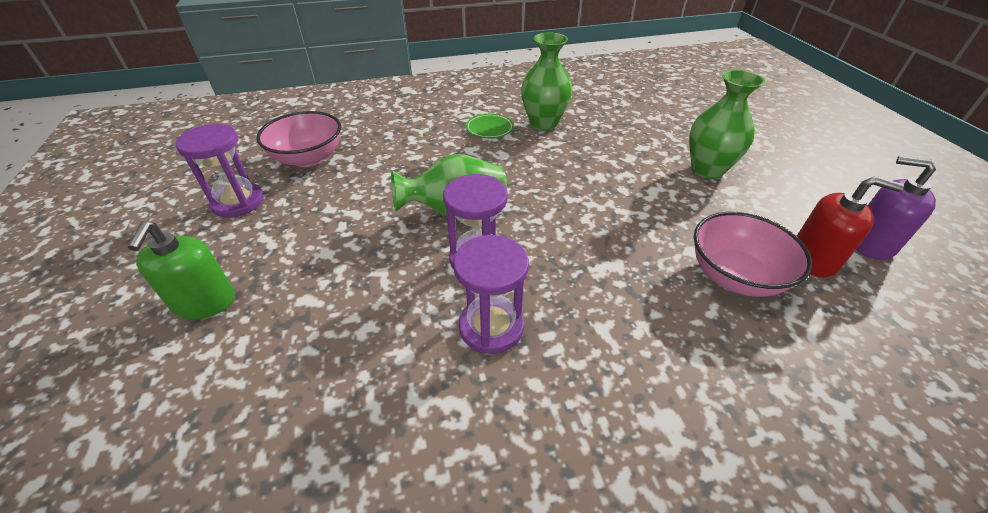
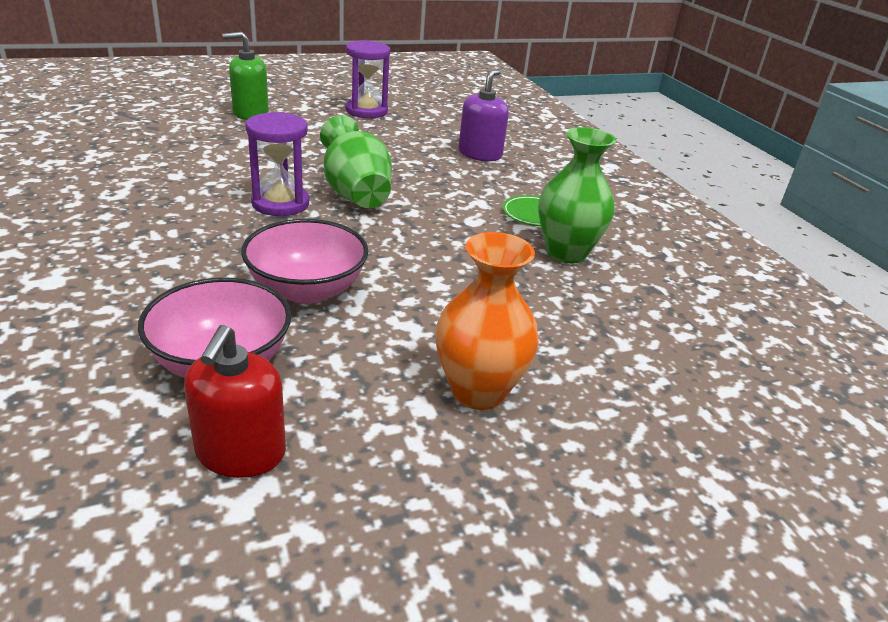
camera: 80 degrees right, 10 degrees down
pink bowl [256,111,341,167] -> pink bowl moved to [241,219,368,304]
purple hourglass [453,235,529,354] -> none
green vase [689,70,765,179] -> orange vase [436,232,539,410]
purple soap dispenser [856,156,936,260] -> purple soap dispenser moved to [459,69,509,161]

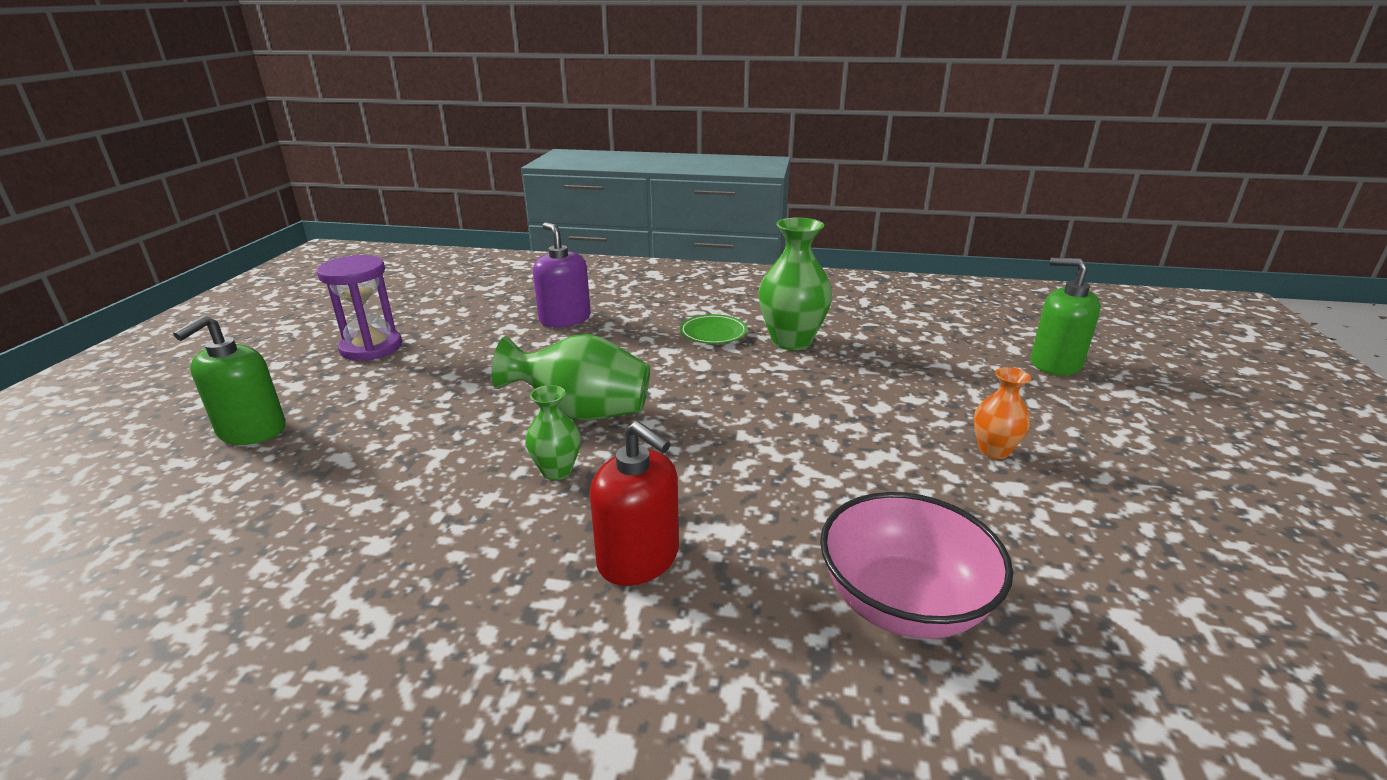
camera: 55 degrees left, 5 degrees down
red soap dispenser [184,325,286,478] -> red soap dispenser moved to [590,421,679,586]
pink bowl [241,219,368,304] -> none
purple hourglass [245,112,309,216] -> green vase [525,385,581,480]
orange vase [436,232,539,410] -> orange vase [974,367,1031,459], size x0.55
none -> green soap dispenser [1031,258,1100,376]

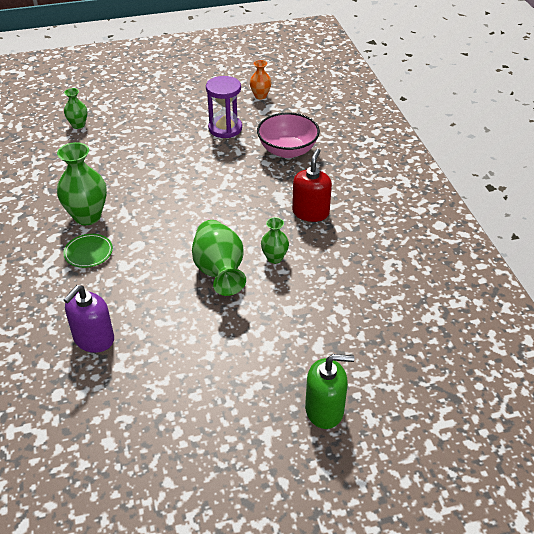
camera: 115 degrees left, 15 degrees up
purple hourglass [317,255,402,361] -> purple hourglass moved to [206,76,242,138]
orange vase [974,367,1031,459] -> orange vase moved to [250,60,272,99]
green soap dispenser [1031,258,1100,376] -> green vase [64,88,87,129]

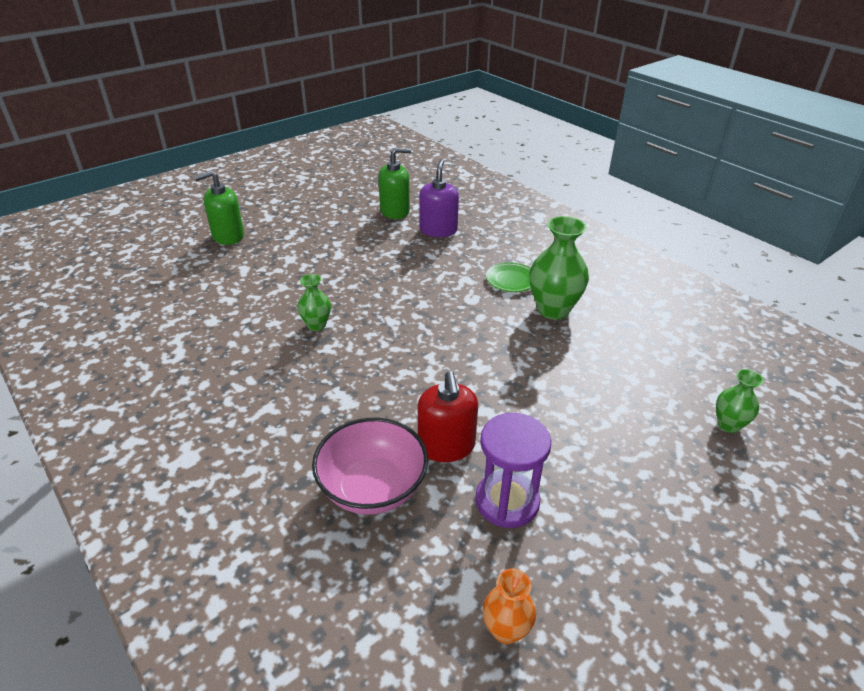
camera: 155 degrees right, 5 degrees down
green vase [192,220,246,296] -> none
red soap dispenser [292,149,332,222] -> red soap dispenser moved to [418,371,478,462]
none -> green soap dispenser [378,147,411,219]

